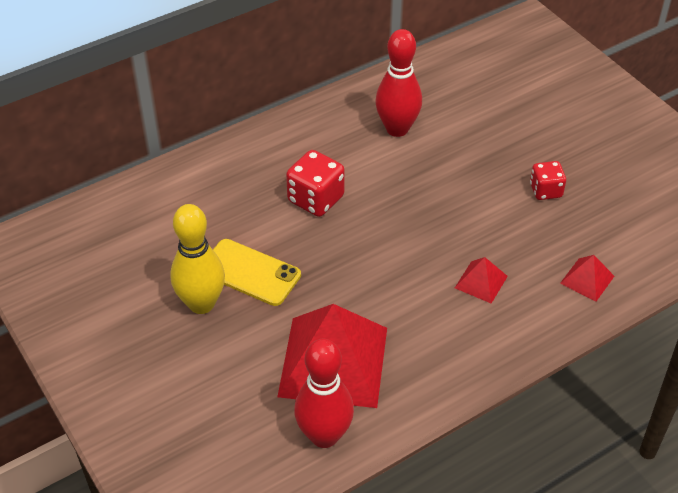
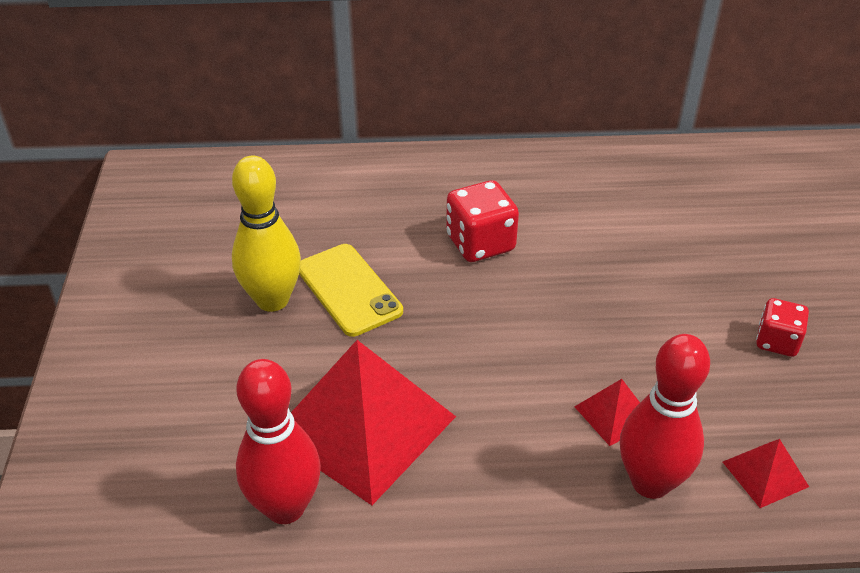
camera: 30 degrees right, 5 degrees down
red bowling pin [375,29,422,137] -> red bowling pin moved to [620,334,710,499]

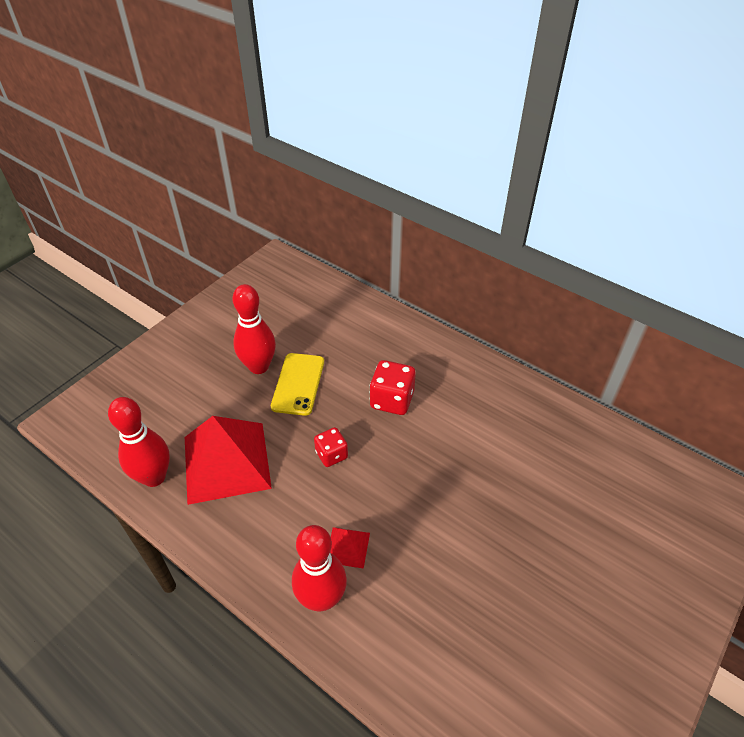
camera: 40 degrees right, 5 degrees up
yellow bowling pin [232,155,301,312] -> red bowling pin [233,284,276,374]
red pyramid [723,439,809,508] -> none
red dice [756,298,809,357] -> red dice moved to [314,427,348,467]

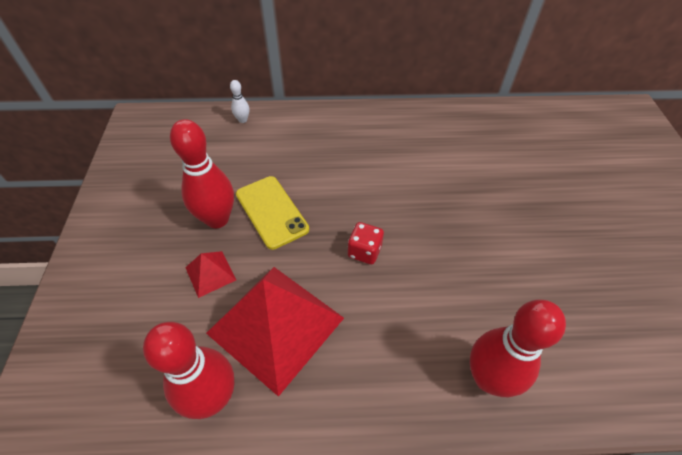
camera: 40 degrees left, 5 degrees up
red pyramid [330,527,370,569] -> red pyramid moved to [185,251,236,298]
red dice [370,360,416,415] -> none
none -> white bowling pin [230,80,249,123]

